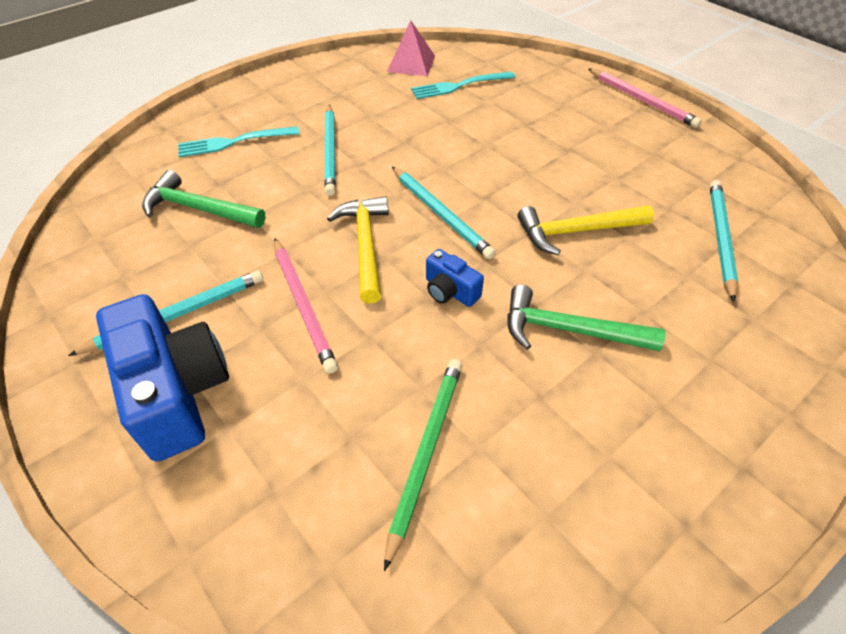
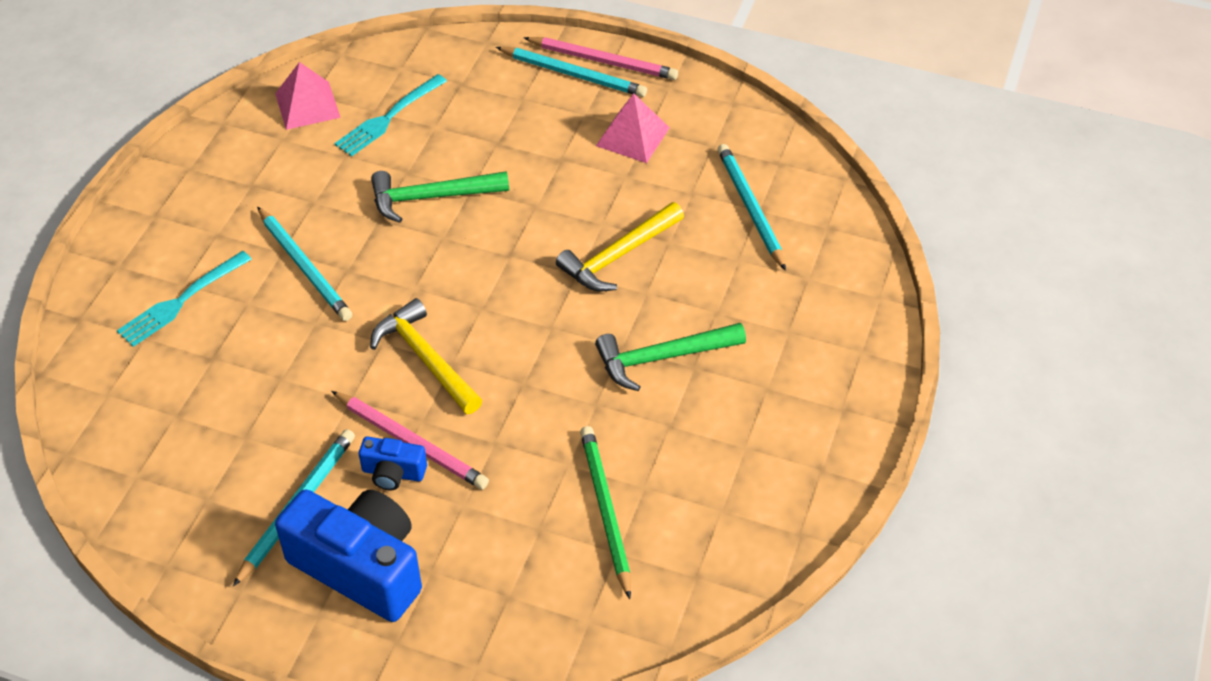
camera: 30 degrees left, 0 degrees up
green hammer [142,170,265,228] -> green hammer moved to [371,171,509,223]
turquoise pencil [392,167,496,260] -> turquoise pencil moved to [496,47,647,97]
blue camera [426,249,484,307] -> blue camera moved to [359,436,427,490]
none -> pink pyramid [596,93,670,163]

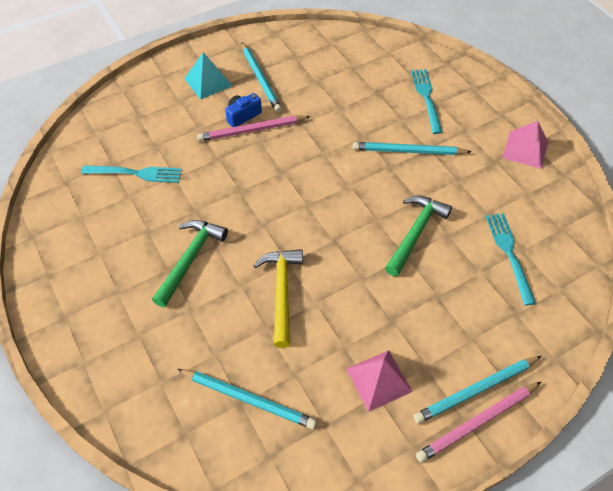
camera: 130 degrees right, 5 degrees up
pink pyramid [275,62,341,130] -> pink pyramid moved to [503,121,548,169]
blue camera [275,489,422,622] -> turquoise pyramid [184,52,232,100]
yellow hammer [370,298,482,414] -> none
green pencil [580,426,631,599] -> turquoise fork [81,166,182,183]

